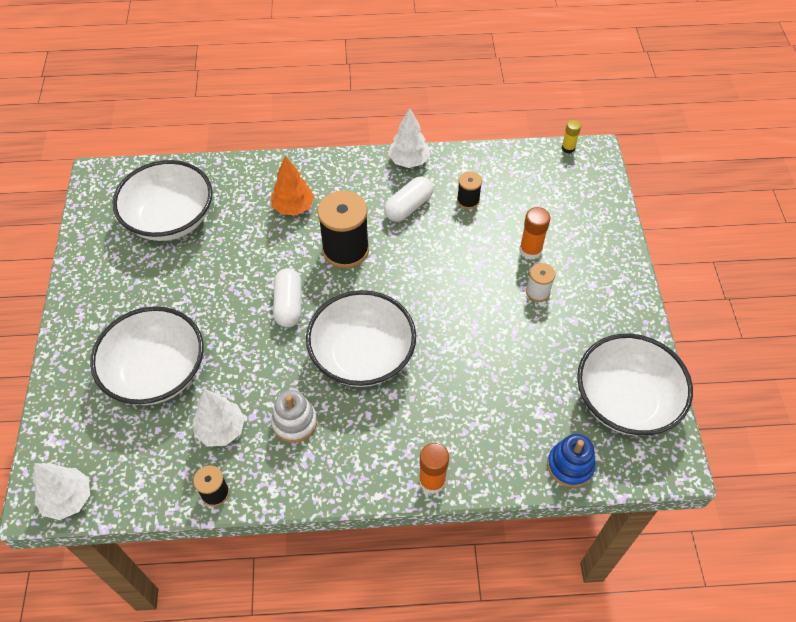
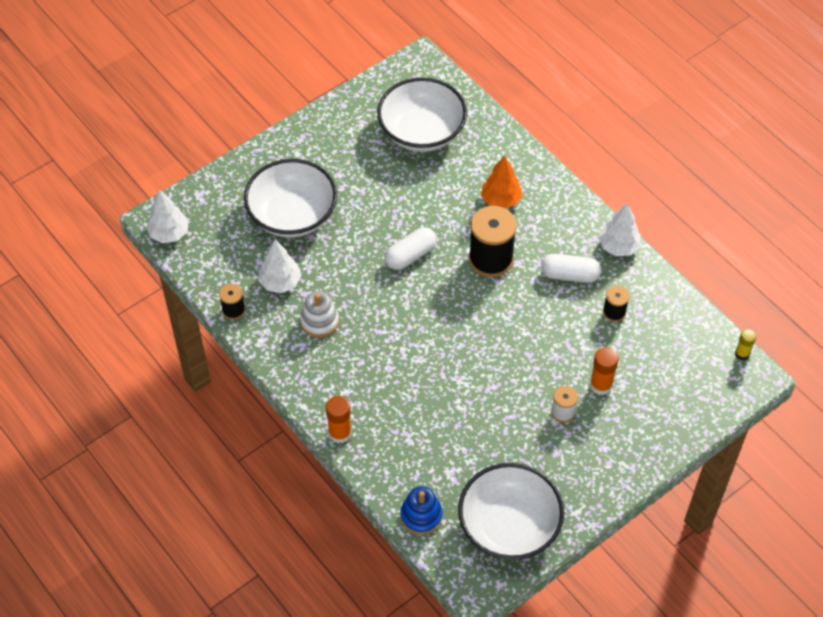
camera: 55 degrees right, 0 degrees up
white bowl [306,290,416,387] -> none

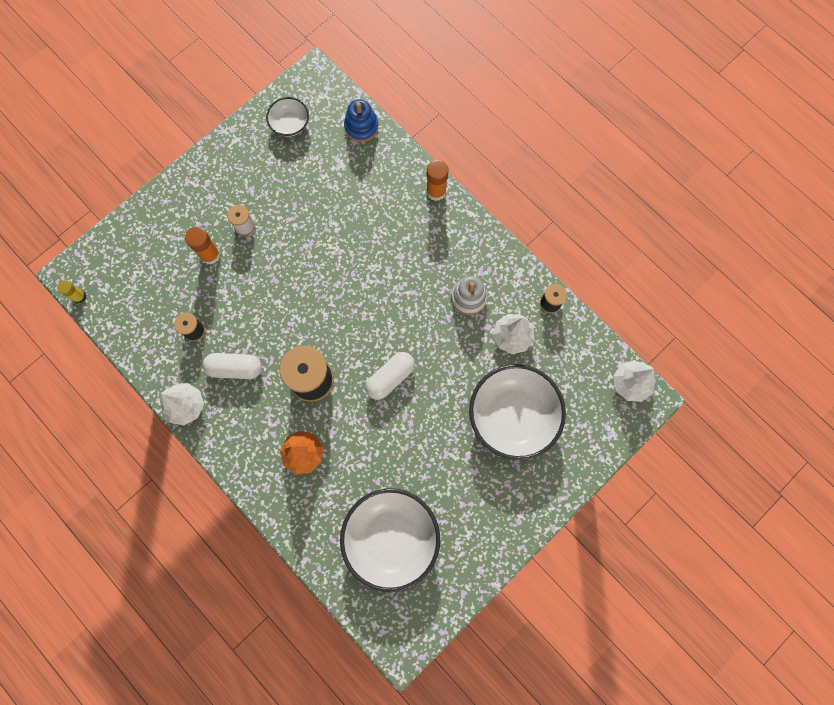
camera: 175 degrees right, 20 degrees up
white bowl [458,463,564,560] -> white bowl [266,97,309,137], size x0.50

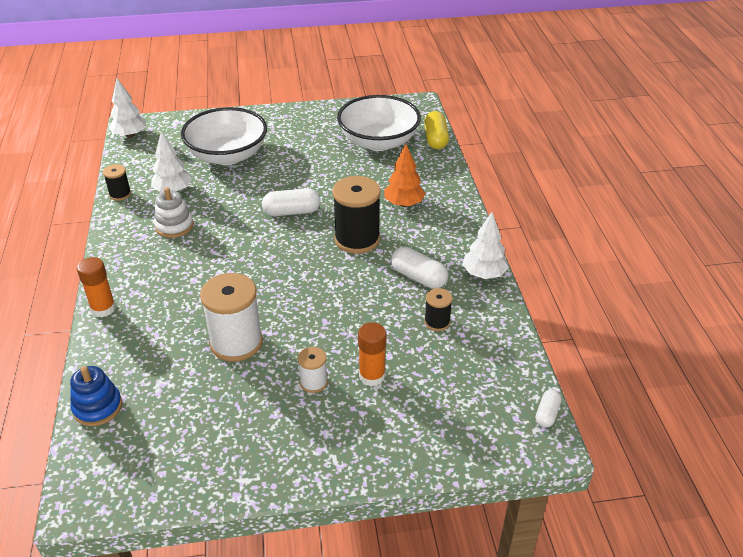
camera: 145 degrees left, 35 degrees down
yellow glue stick [57,280,86,303] -> white capsule [536,389,561,427]
white bowl [266,97,309,137] -> none
none -> white spool [200,273,263,362]
none -> yellow capsule [424,111,449,149]

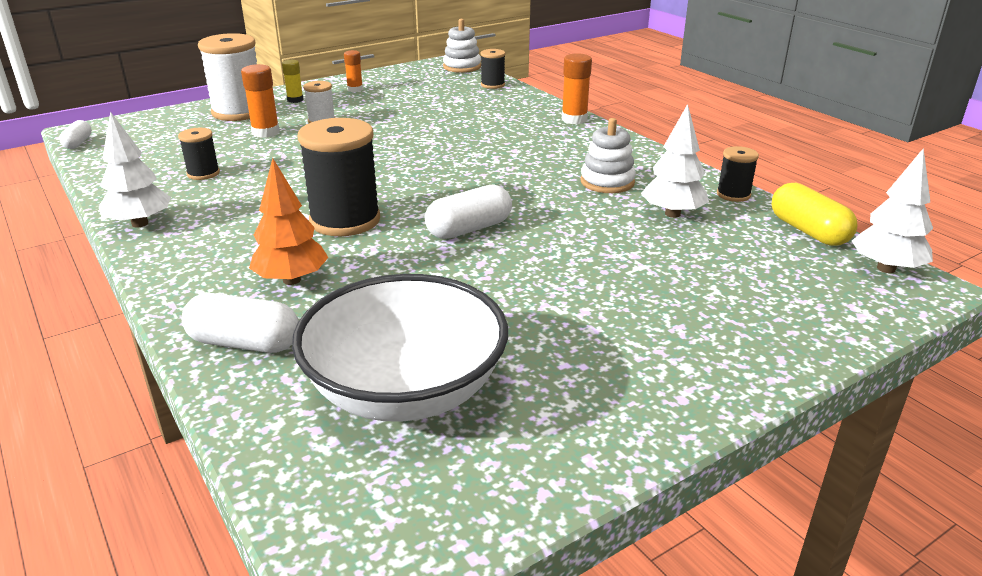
camera: 155 degrees right, 10 degrees down
blue stacking toy [70,366,122,426] -> black spool [481,49,505,89]
white bowl [181,107,267,165] -> none
white spool [200,273,263,362] -> white spool moved to [198,33,257,121]
white capsule [391,247,449,289] -> white capsule moved to [182,293,299,353]
yellow capsule [424,111,449,149] -> yellow capsule moved to [772,183,857,246]
none -> yellow glue stick [282,60,303,103]
none -> orange glue stick [344,50,363,92]
none -> white stacking toy [443,19,481,73]

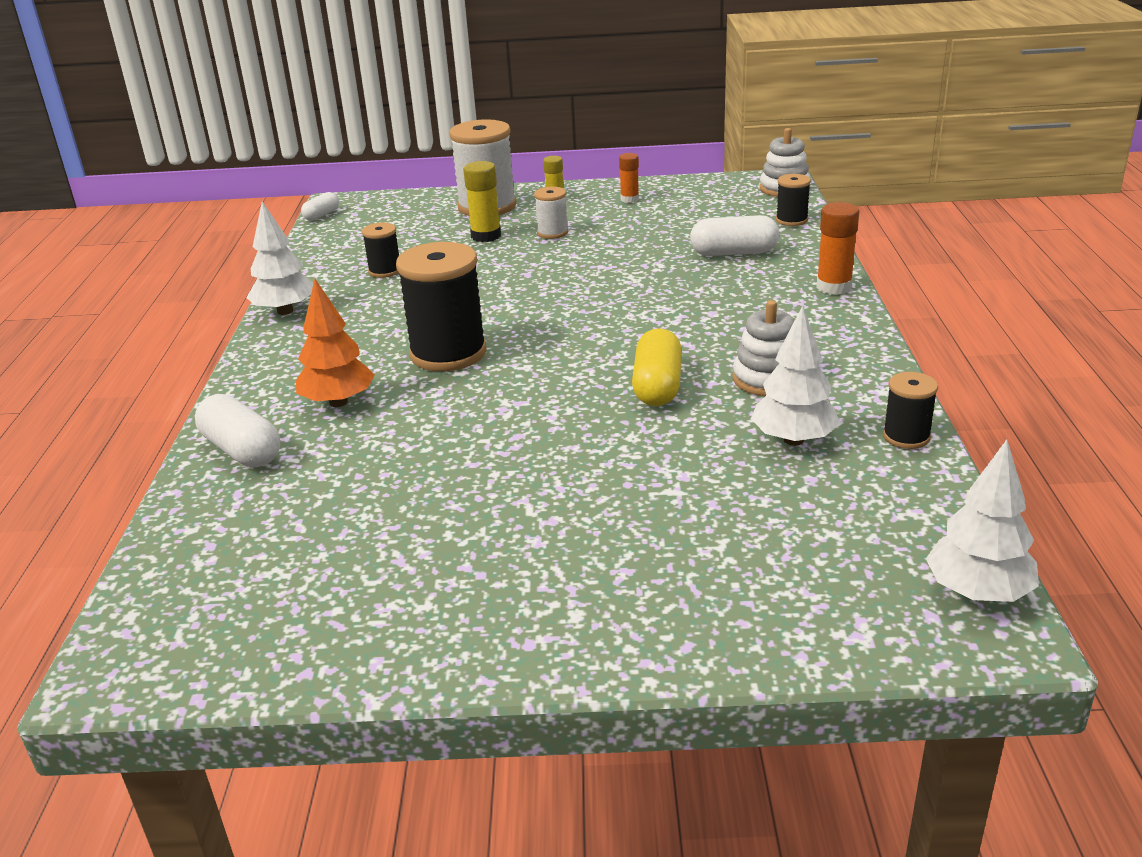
camera: 35 degrees right, 0 degrees up
orange glue stick [241,64,280,138] -> yellow glue stick [463,161,501,242]
white bowl [292,274,508,422] -> none
white capsule [425,184,512,239] -> white capsule moved to [690,215,779,256]
yellow capsule [772,183,857,246] -> yellow capsule moved to [632,328,682,406]

